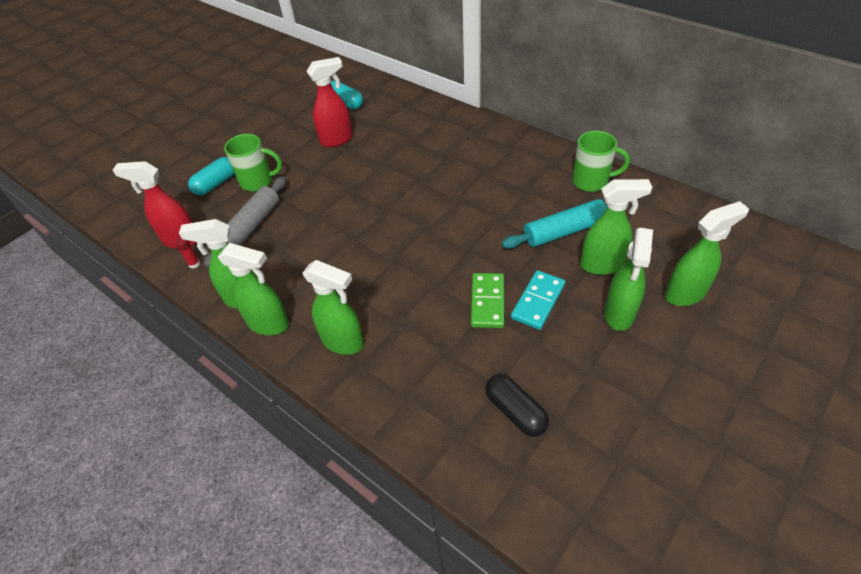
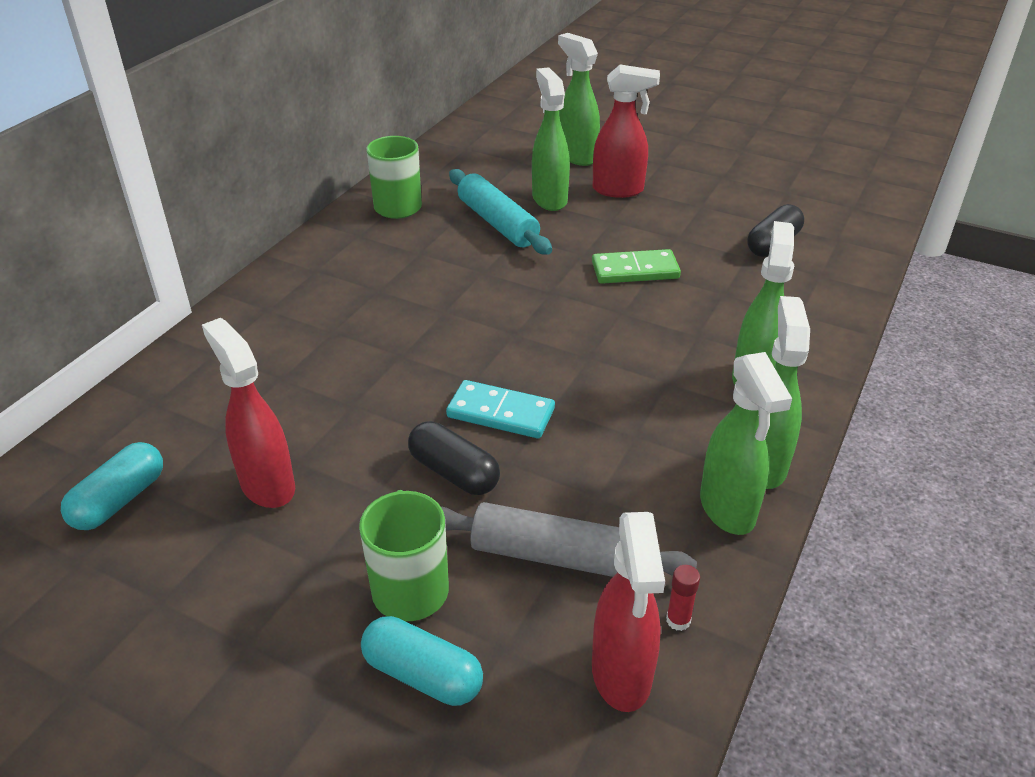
camera: 105 degrees left, 10 degrees down
turquoise domino [511,270,565,330] -> turquoise domino moved to [446,380,555,438]
green spray bottle [604,228,653,331] -> red spray bottle [593,64,660,198]
none -> black capsule [408,421,500,495]

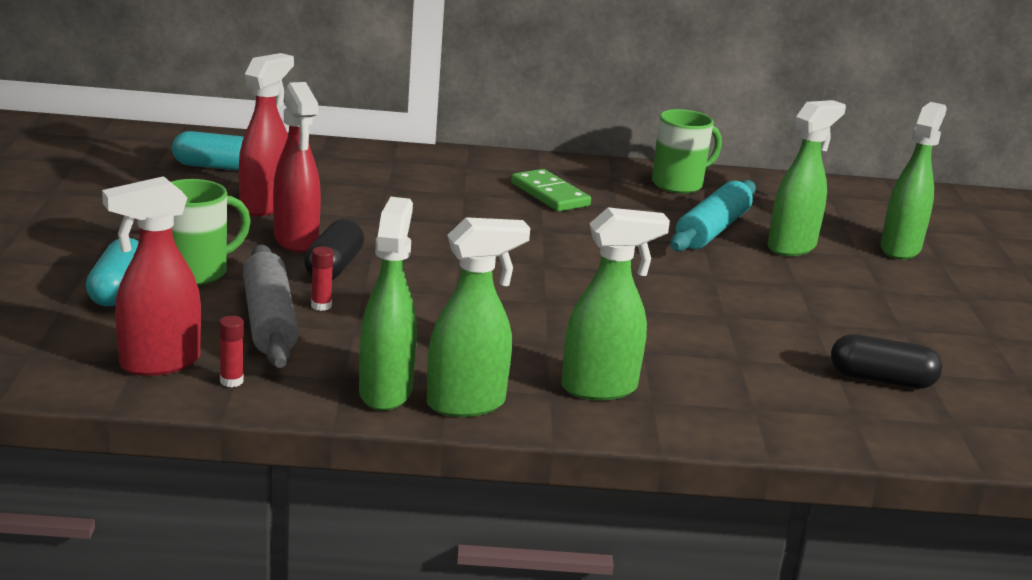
camera: 60 degrees right, 15 degrees down
turquoise domino [446,380,555,438] -> none
green domino [592,249,681,284] -> green domino moved to [511,169,591,212]
red spray bottle [593,64,660,198] -> red spray bottle moved to [273,82,321,252]
green spray bottle [700,352,792,535] -> green spray bottle turned 135 degrees clockwise [359,197,417,411]
none -> red glue stick [311,246,334,311]

